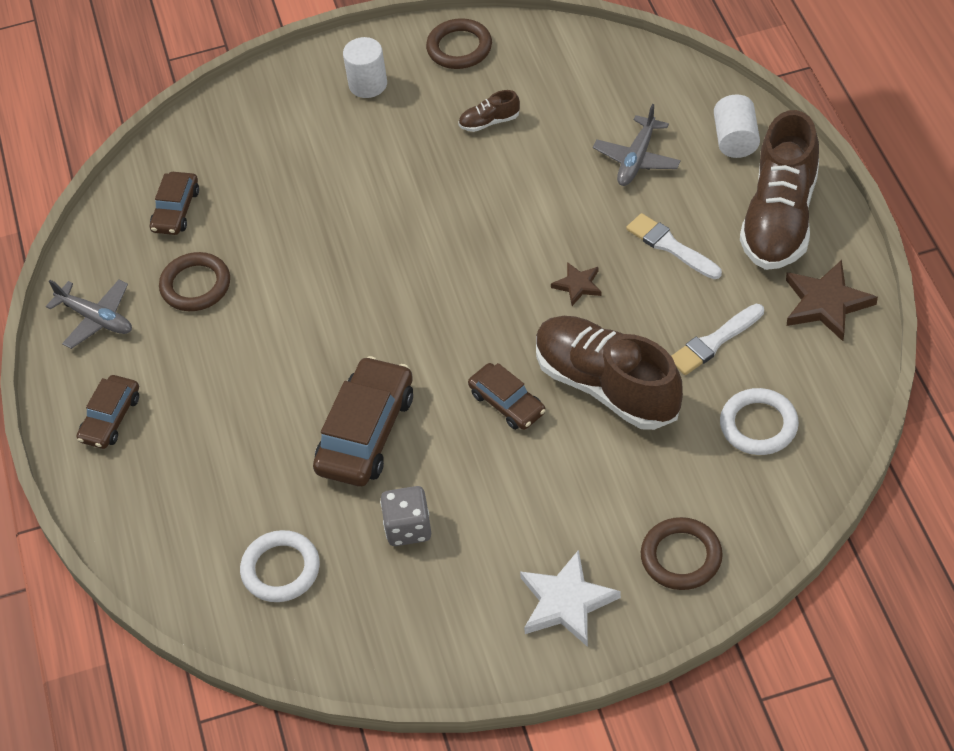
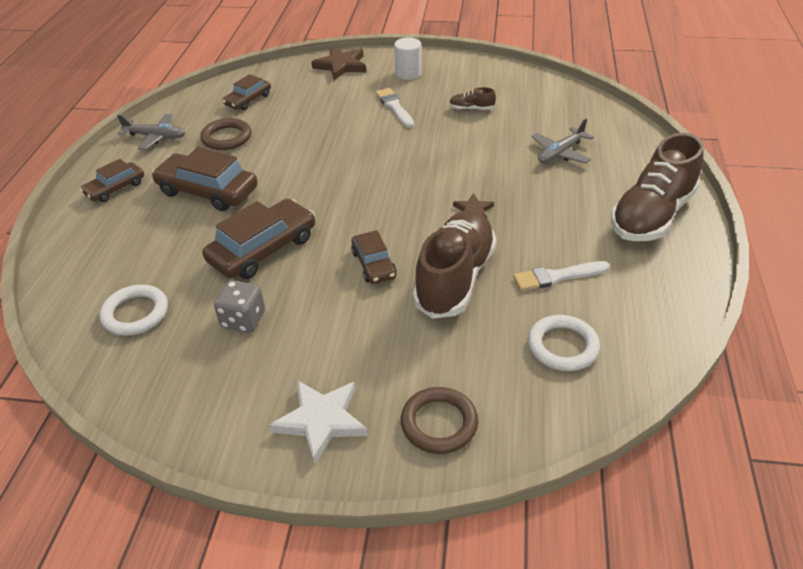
camera: 20 degrees right, 10 degrees down
grey plane [46,280,132,349] -> grey plane turned 45 degrees counterclockwise [117,114,185,150]
brown ring [426,18,492,69] -> none
brown shoe [536,316,683,430] -> brown shoe turned 45 degrees clockwise [413,210,496,319]
white brush [626,213,722,279] -> white brush moved to [375,88,414,128]
white cylinder [714,94,760,158] -> none
brown star [786,260,878,341] -> brown star moved to [311,47,366,80]
none -> brown car [152,147,258,211]

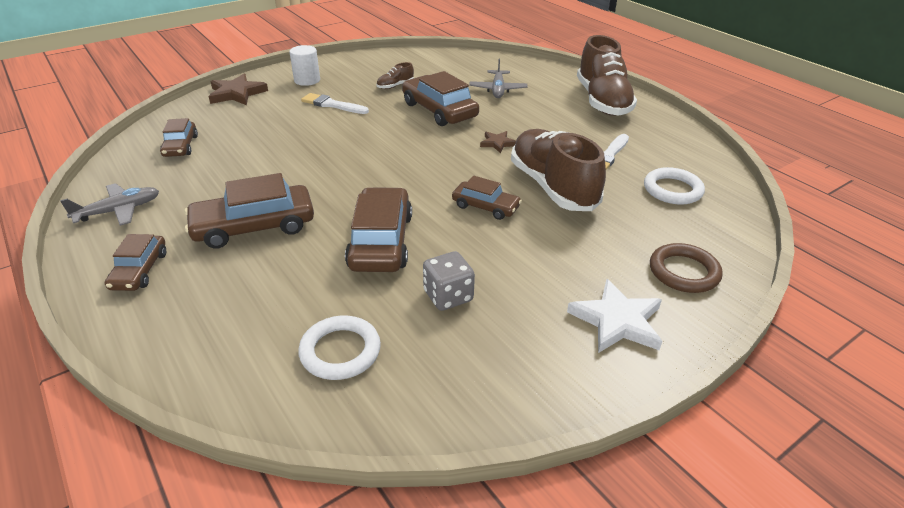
camera: 45 degrees left, 5 degrees down
brown ring [200,118,251,150] -> none
none -> brown car [402,71,479,126]

